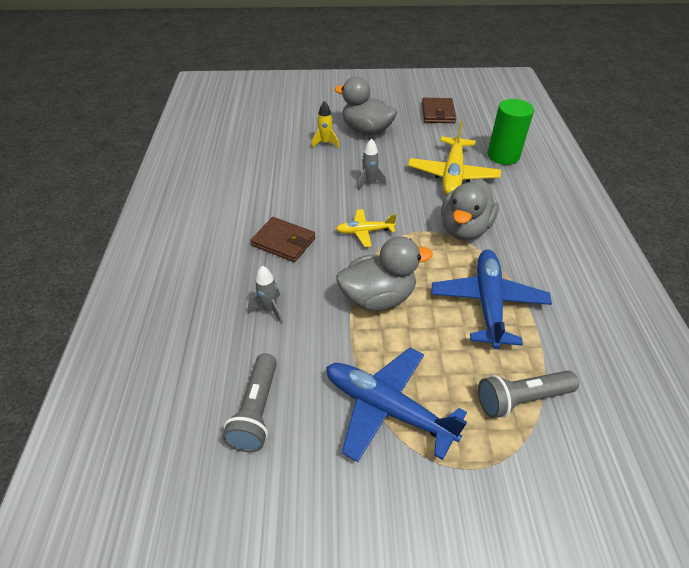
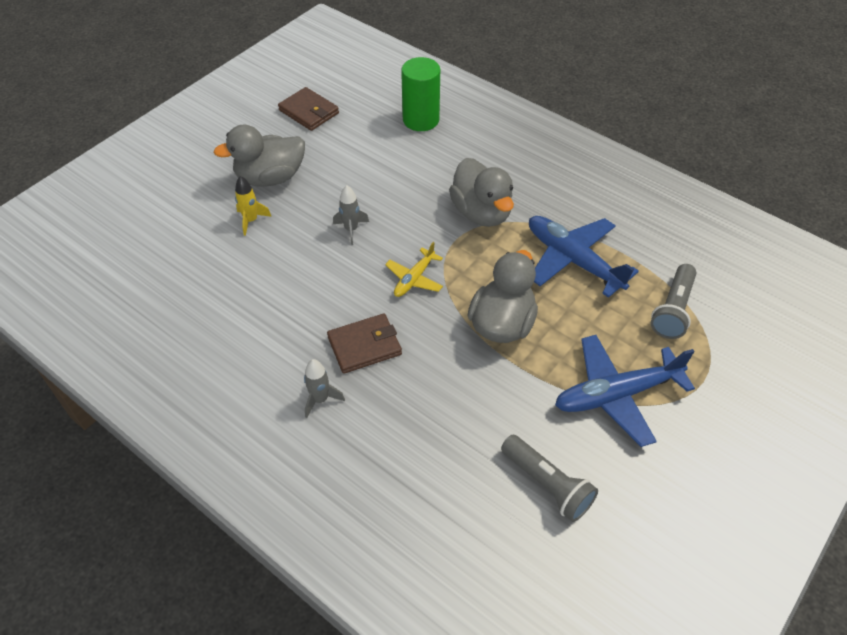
camera: 50 degrees left, 5 degrees up
grey rocket [248,266,283,324] -> grey rocket moved to [304,359,345,418]
yellow plane [408,121,501,195] -> none

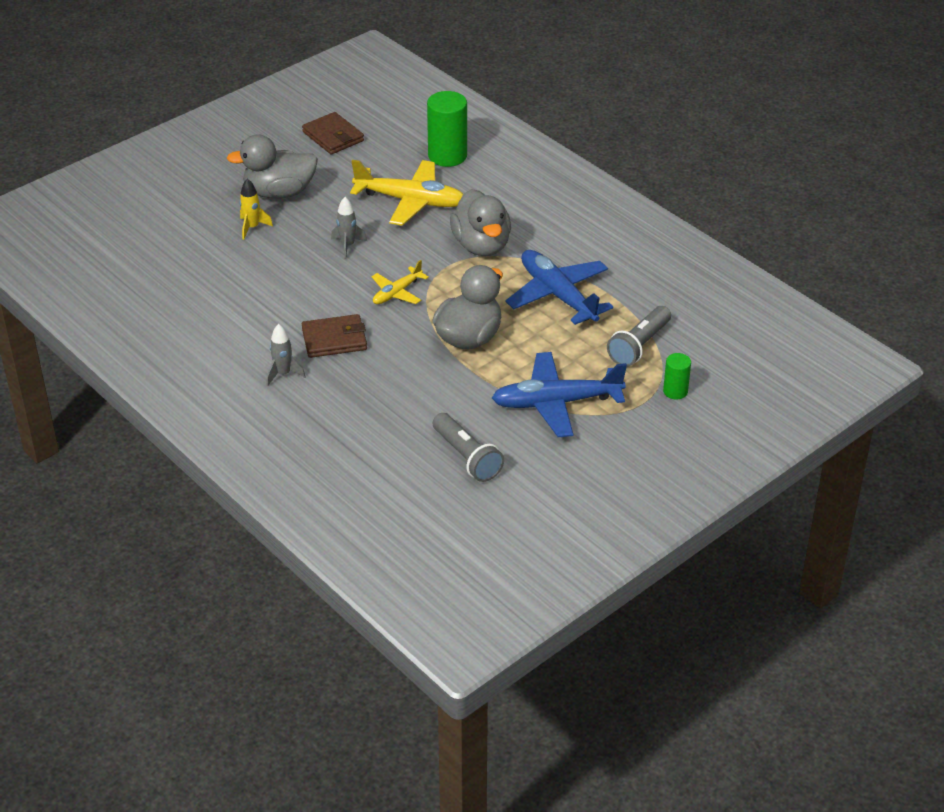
camera: 10 degrees right, 10 degrees down
none -> yellow plane [350,160,463,226]
none -> green cylinder [663,353,691,399]

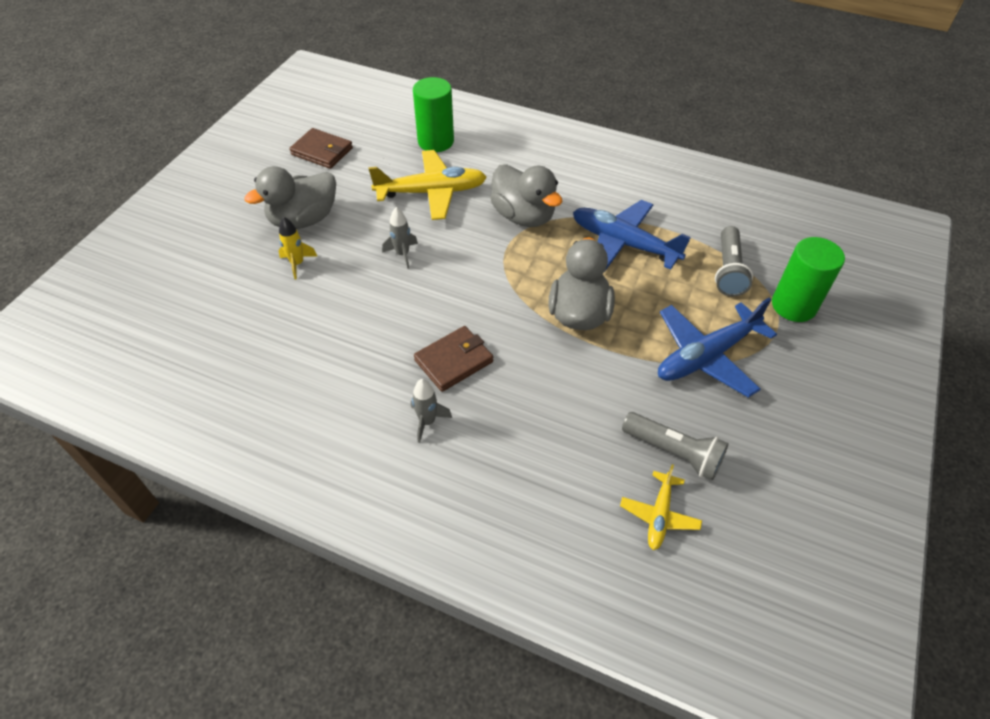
camera: 25 degrees left, 10 degrees up
yellow plane [372,260,429,304] -> yellow plane moved to [620,464,702,550]
green cylinder [663,353,691,399] -> green cylinder [772,237,845,322], size x1.84

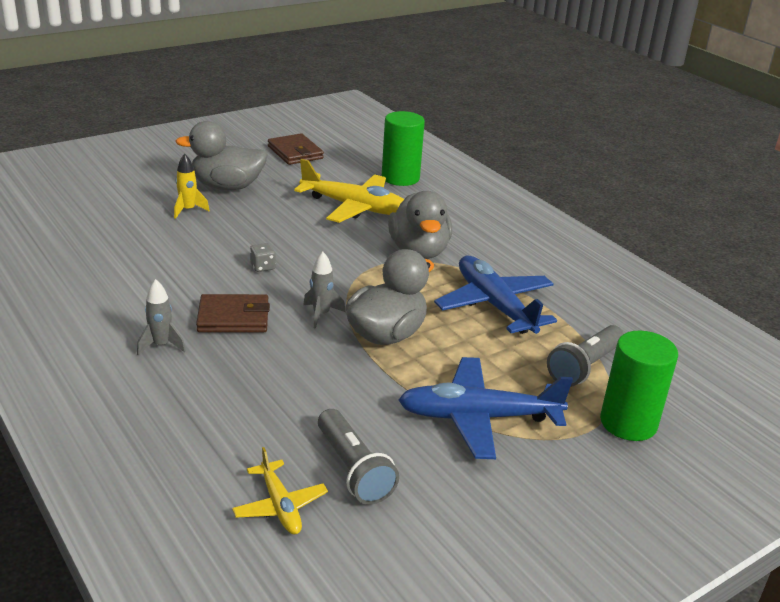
camera: 30 degrees right, 20 degrees down
grey rocket [382,207,418,269] -> grey rocket moved to [303,252,346,328]
yellow plane [620,464,702,550] -> yellow plane turned 75 degrees counterclockwise [232,447,328,534]
none -> grey dice [250,243,276,272]

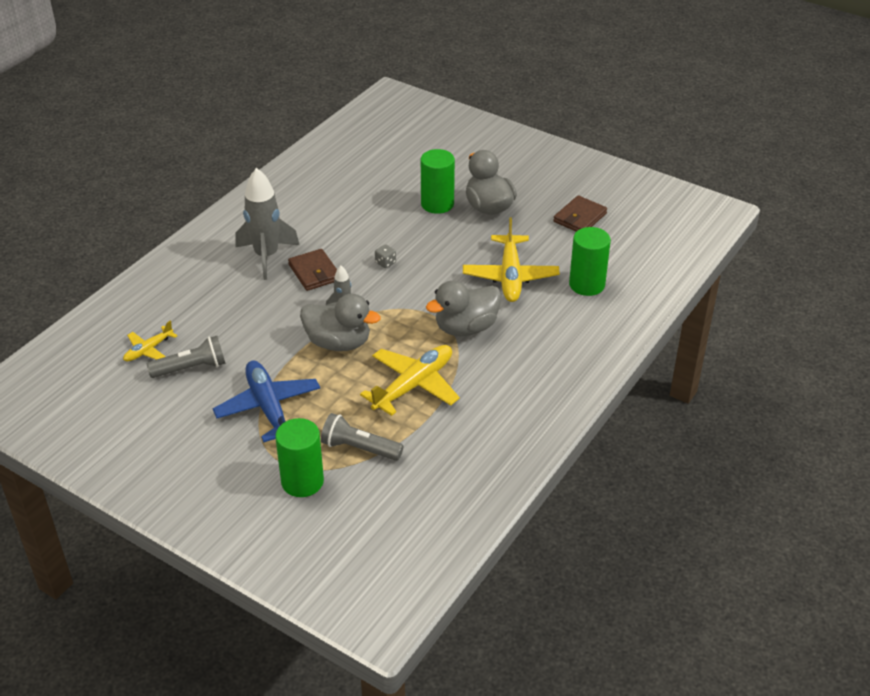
camera: 70 degrees right, 10 degrees up
grey rocket [137,279,186,355] -> grey rocket [235,168,299,280], size x2.08
yellow rocket [174,153,210,219] -> green cylinder [421,149,455,214]
grey flashlight [318,409,399,505] -> grey flashlight turned 150 degrees counterclockwise [147,336,226,378]
blue plane [434,256,557,334] -> yellow plane [360,345,460,416]

